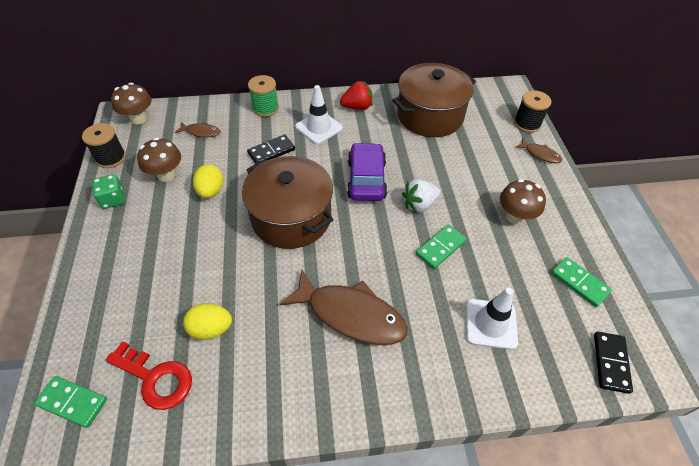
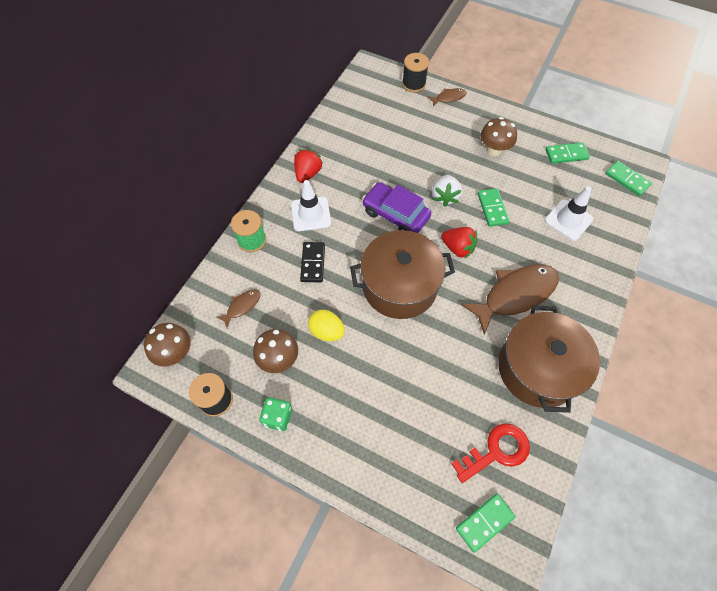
camera: 55 degrees left, 10 degrees up
yellow egg [183,303,232,340] -> none
brown pot [392,63,476,137] -> brown pot moved to [498,306,600,413]
black domino [594,331,633,394] -> green domino [605,161,652,196]
none -> red strawberry [441,227,477,258]

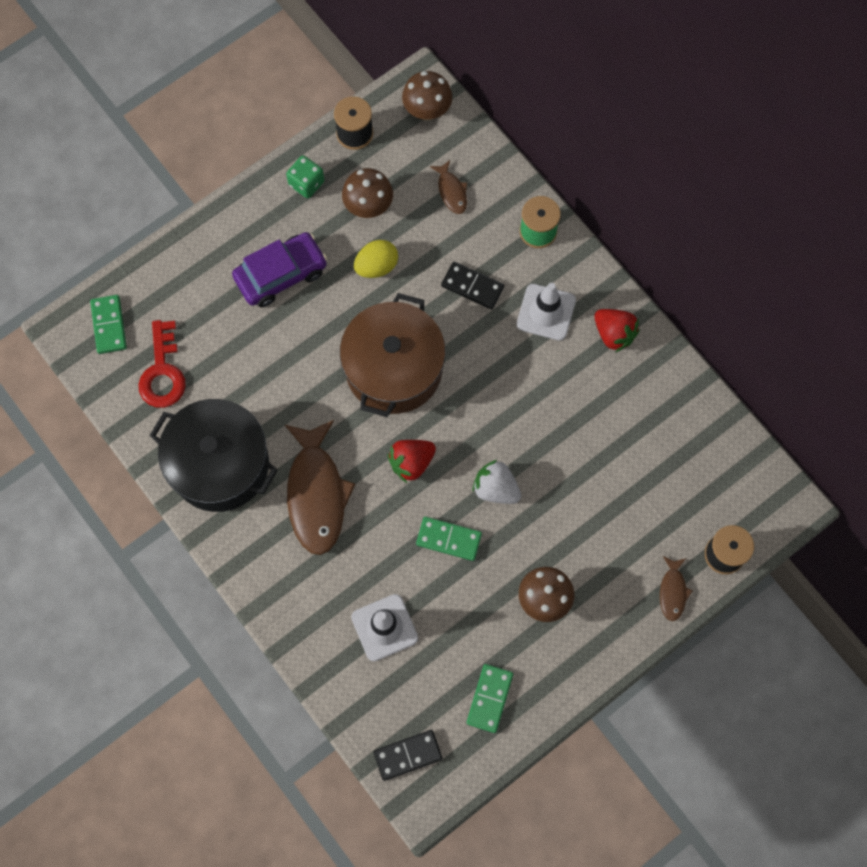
camera: 115 degrees right, 10 degrees up
purple car [362,182,432,233] -> purple car moved to [232,232,327,307]
brown pot [498,306,600,413] -> black pot [149,399,278,512]
green domino [605,161,652,196] -> black domino [373,730,442,781]

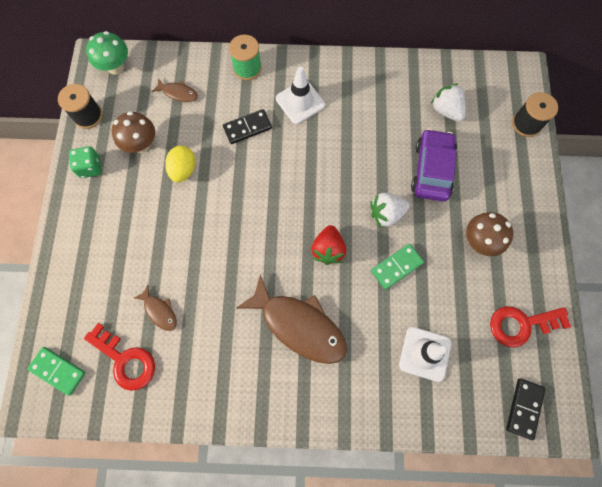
camera: 50 degrees left, 0 degrees up
black pot [149,399,278,512] -> none
purple car [232,232,327,307] -> purple car moved to [411,129,457,202]
brown pot [340,293,446,417] -> none
brown mushroom [402,71,452,121] -> green mushroom [86,31,128,75]
green domino [466,664,513,733] -> red key [490,306,571,347]
red strawberry [594,309,640,352] -> none
brown fish [660,556,692,621] -> brown fish moved to [134,285,177,331]
none -> white strawberry [431,84,466,122]

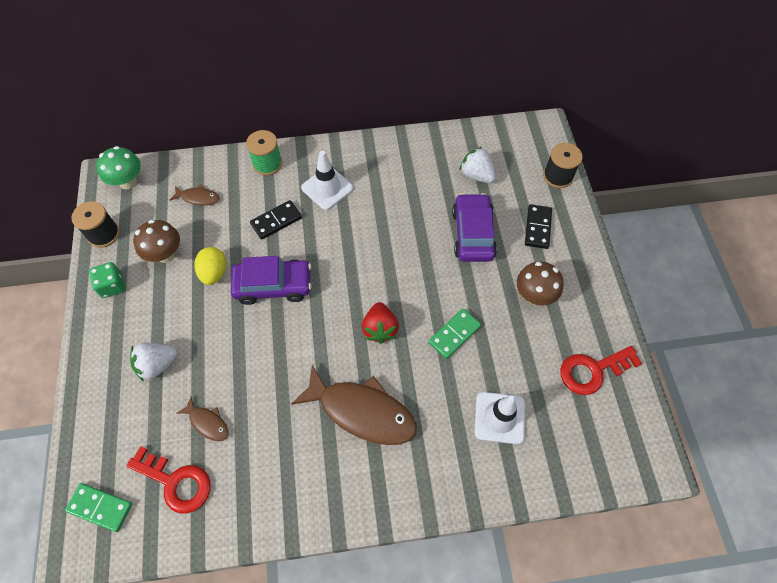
camera: 10 degrees left, 10 degrees down
white strawberry [370,193,410,227] -> white strawberry moved to [130,342,177,382]
black domino [506,378,545,440] -> black domino moved to [525,204,552,249]
none -> purple car [231,256,312,305]

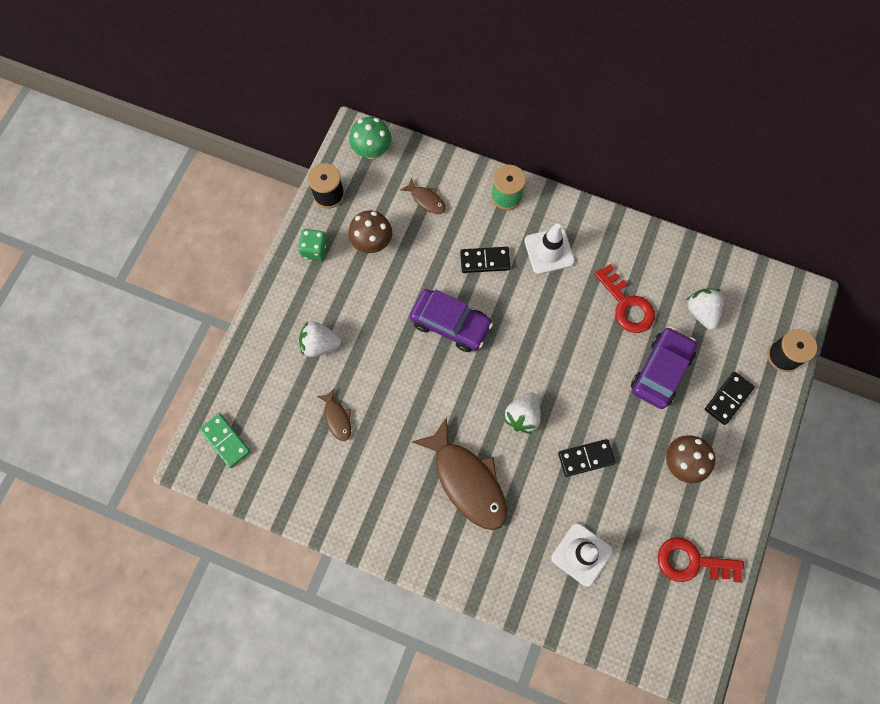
camera: 30 degrees right, 10 degrees up
red key [126,446,211,514] -> red key moved to [594,264,655,333]
yellow egg [194,247,227,285] -> none
red strawberry [362,302,399,344] -> white strawberry [504,392,541,434]
green domino [428,308,481,359] -> black domino [558,439,616,477]

